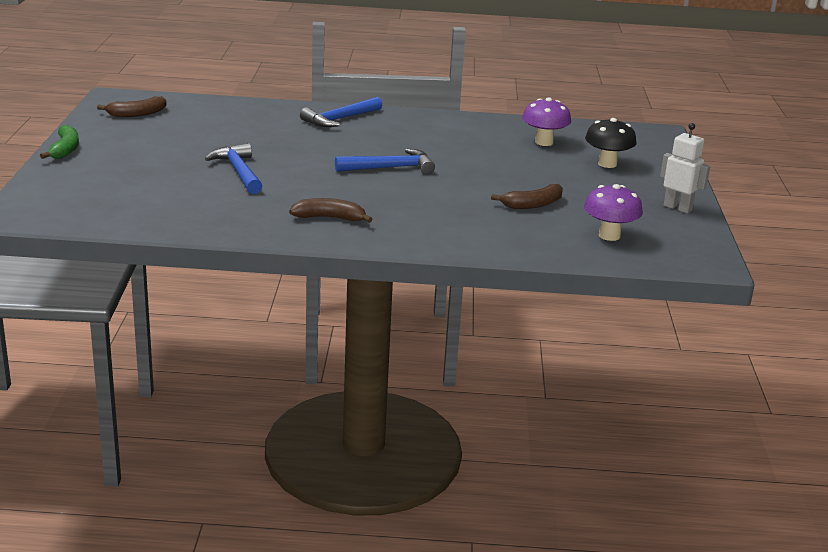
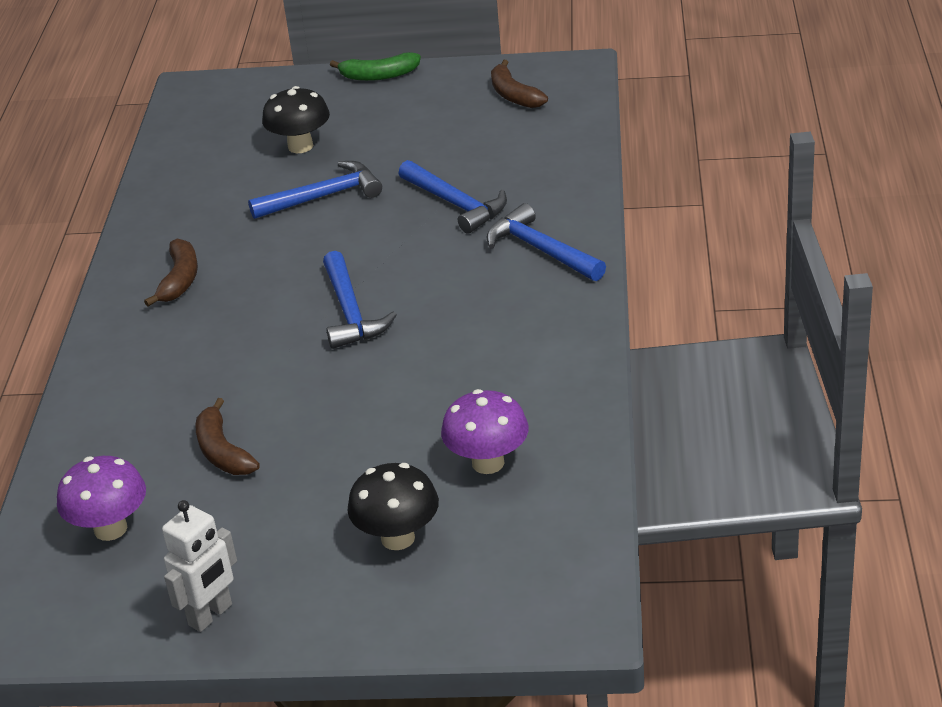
camera: 95 degrees right, 10 degrees up
none -> black mushroom [262,86,330,153]
none -> blue hammer [398,160,507,234]

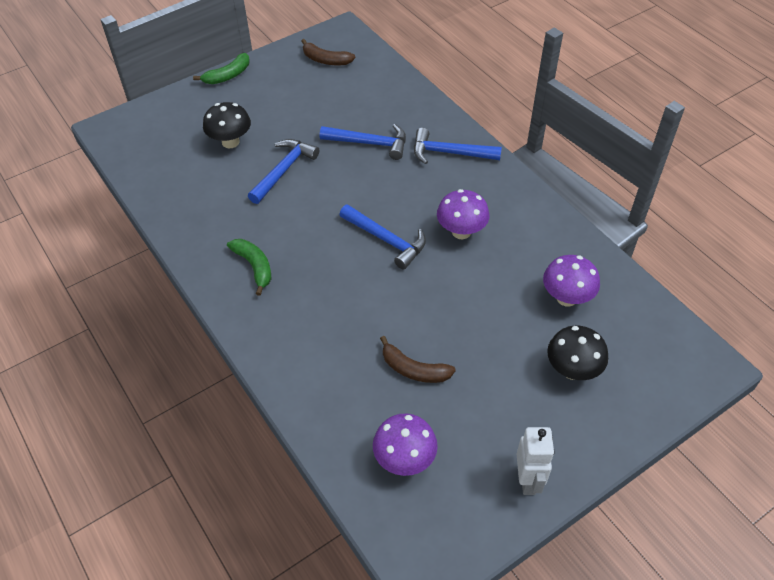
camera: 40 degrees left, 15 degrees up
brown banana [144,238,198,307] -> green banana [227,239,271,296]
none -> purple mushroom [437,189,490,239]

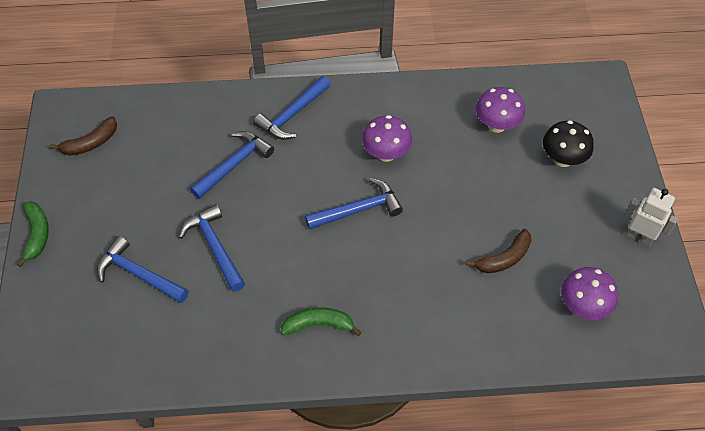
camera: 60 degrees left, 5 degrees up
black mushroom [203,102,251,149] -> blue hammer [97,236,189,303]

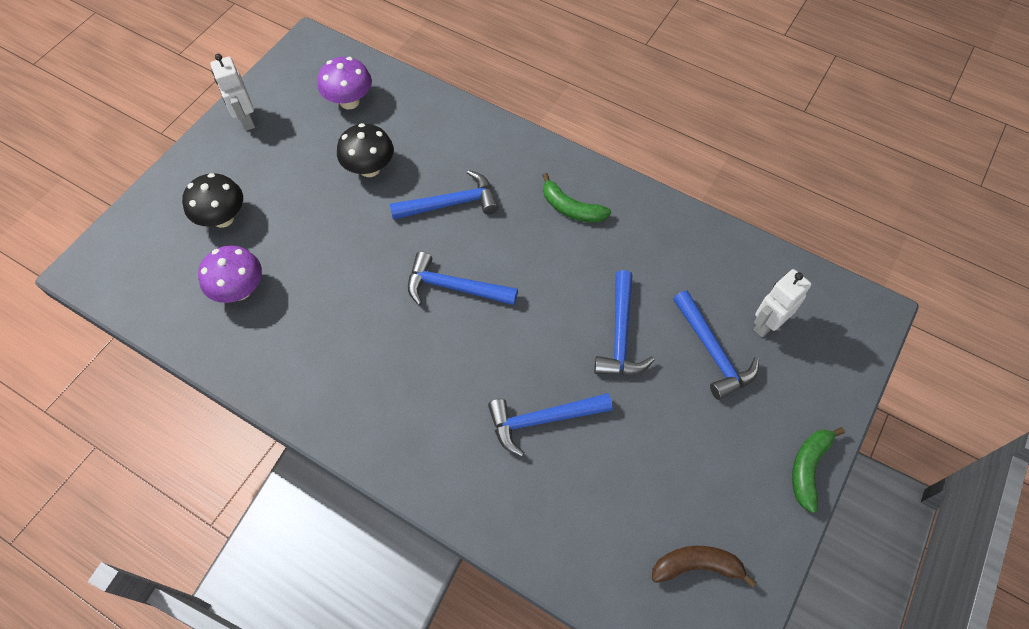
camera: 145 degrees left, 5 degrees up
blue hammer [253,76,331,140] -> blue hammer moved to [390,170,498,220]
purple mushroom [362,115,412,162] -> none
brown banana [466,229,532,273] -> black mushroom [337,123,394,177]
none -> white robot [754,269,812,337]

